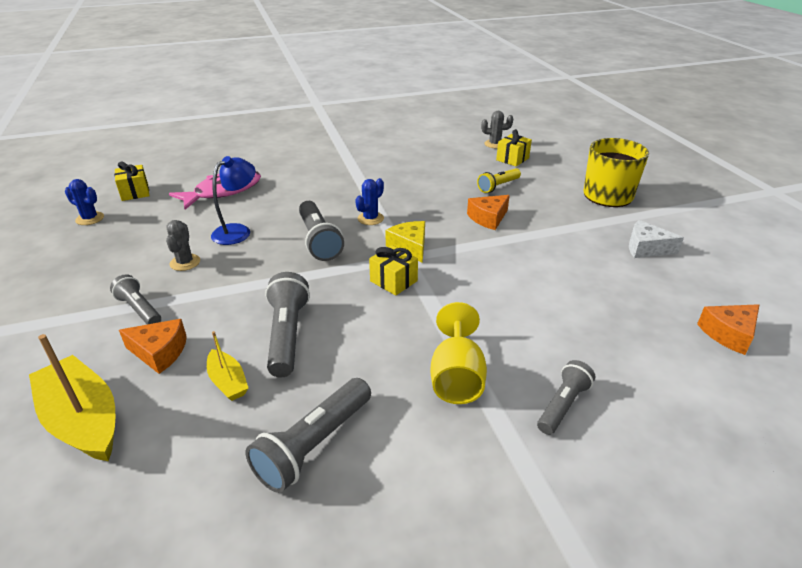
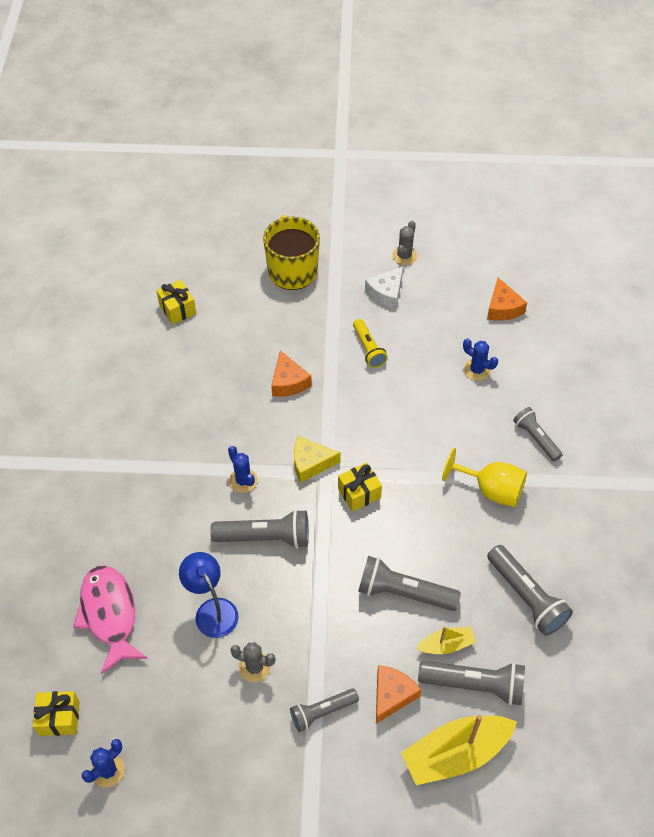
camera: 70 degrees left, 20 degrees up
yellow flashlight [477,168,521,193] -> yellow flashlight moved to [353,319,388,368]
grey cactus [481,111,513,148] -> grey cactus moved to [393,221,417,265]
none -> grey flashlight [418,661,525,706]
none -> blue cactus [463,338,498,381]

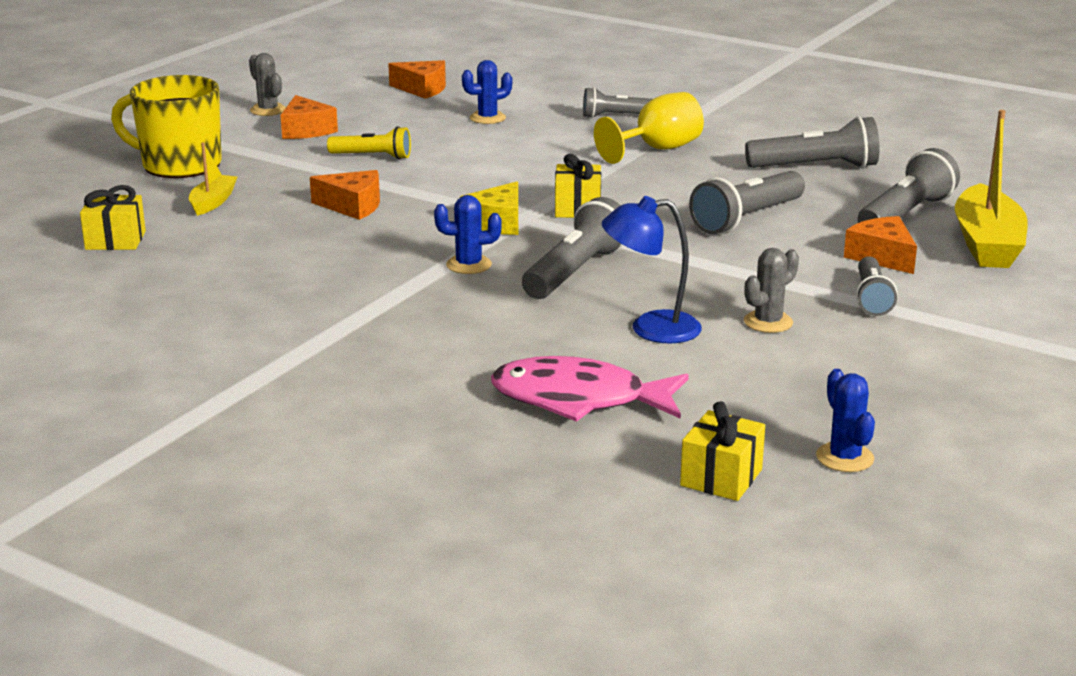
camera: 60 degrees left, 30 degrees down
white cheese [365,267,403,309] -> orange cheese [280,95,338,139]
yellow boat [416,626,476,654] -> yellow boat moved to [189,142,237,216]

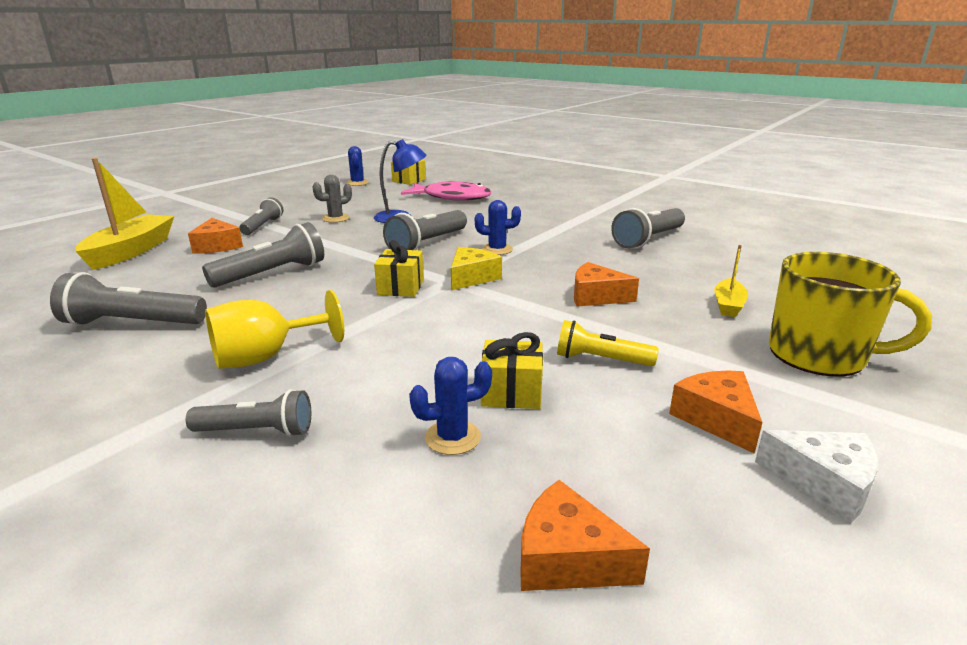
camera: 175 degrees left, 0 degrees up
yellow gift [80,185,146,250] -> yellow gift moved to [481,332,543,409]
grey cactus [249,53,286,116] -> white cheese [755,430,878,524]
grey flashlight [858,148,960,223] -> grey flashlight moved to [611,208,685,249]

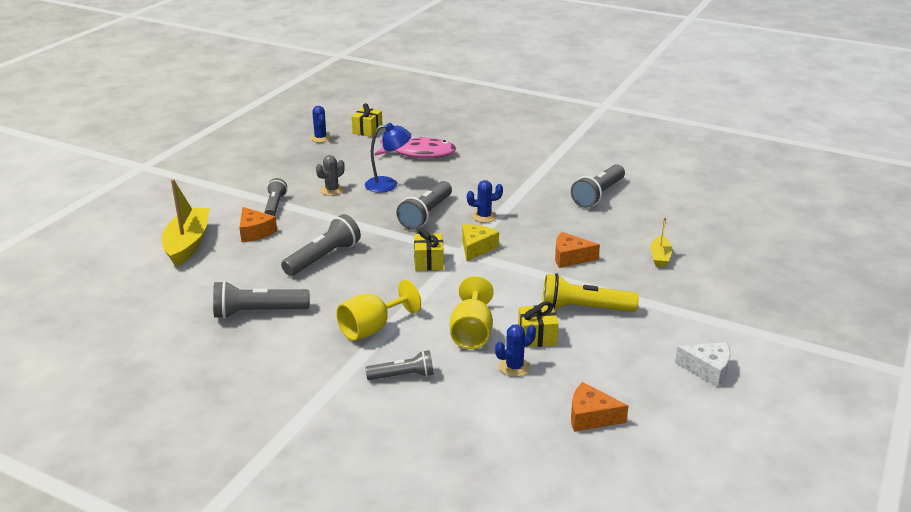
camera: 10 degrees left, 5 degrees up
yellow flashlight [557,320,659,366] -> yellow flashlight [542,273,639,312], size x1.55
orange cheese [669,371,762,454] -> none
yellow mug [769,252,932,377] -> none
none -> yellow goblet [450,276,494,349]

